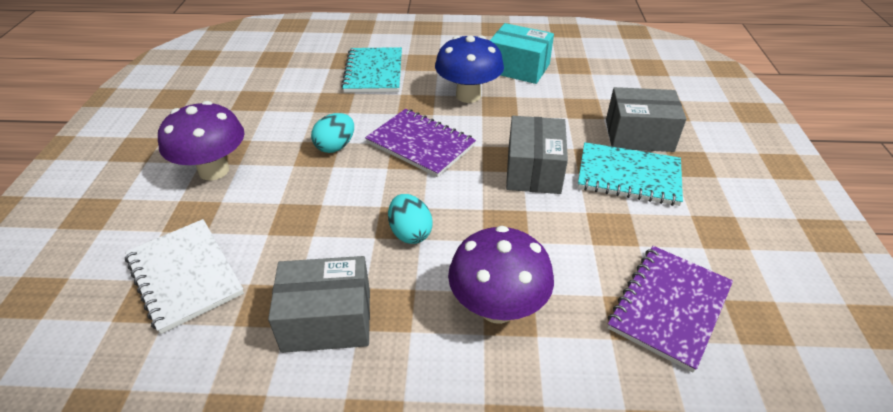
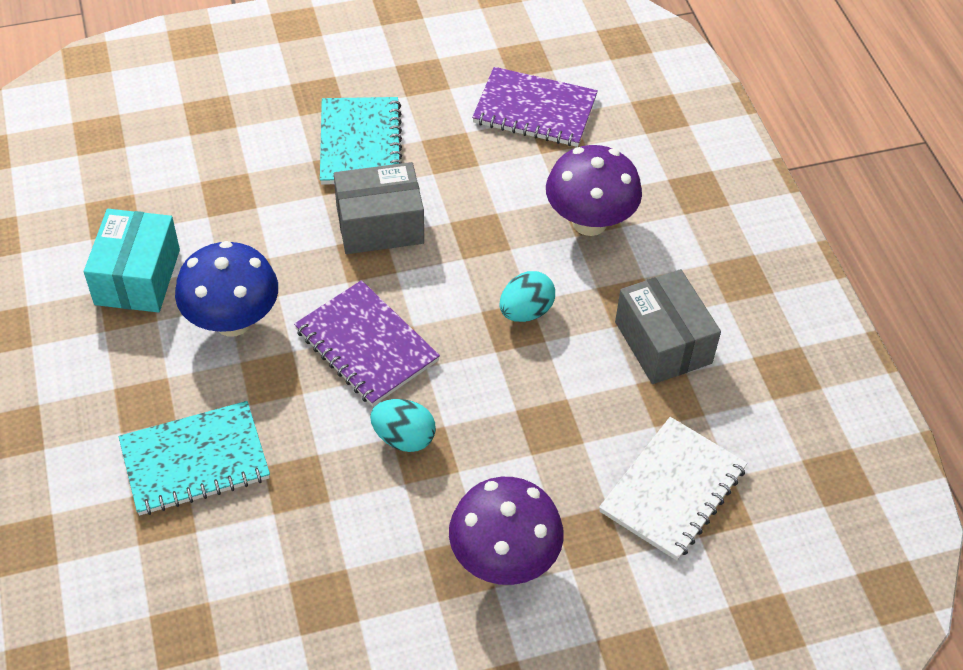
camera: 110 degrees left, 10 degrees up
purple notebook [365,109,476,177] -> purple notebook turned 60 degrees counterclockwise [294,280,440,406]
grey box [606,87,687,152] -> none

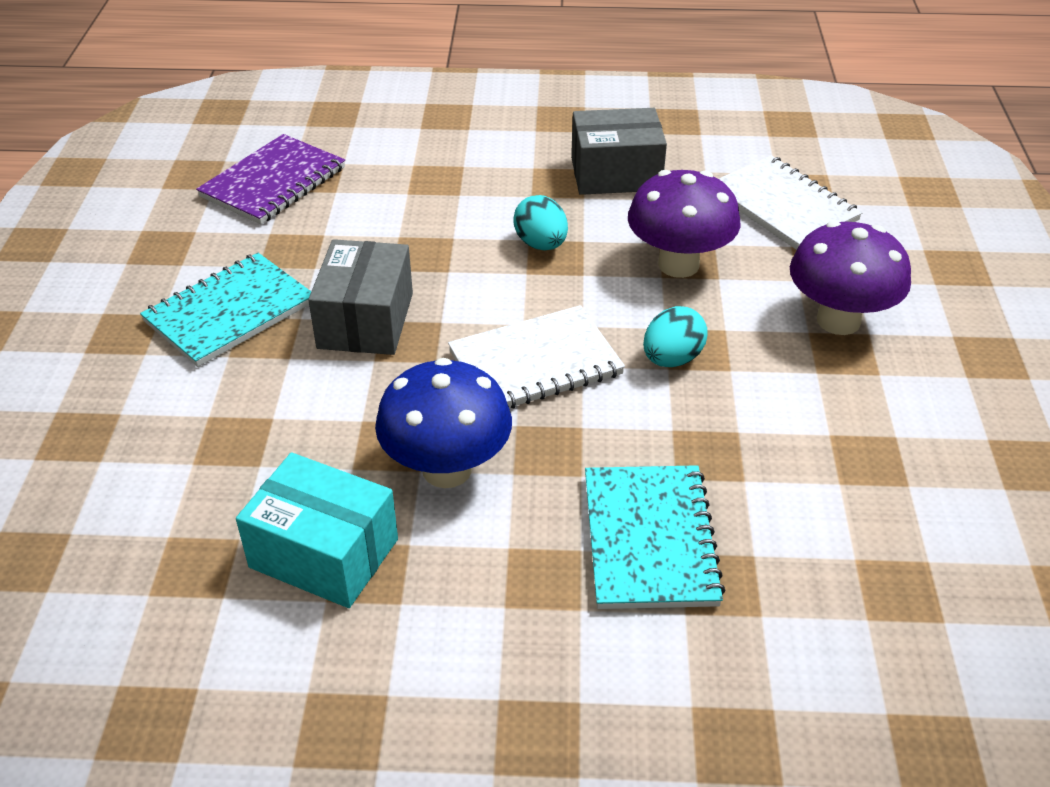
camera: 70 degrees left, 10 degrees down
purple notebook [294,280,440,406] -> white notebook [448,305,625,408]
turquoise notebook [320,97,402,185] -> turquoise notebook turned 60 degrees counterclockwise [140,253,311,367]
purple mushroom [546,145,642,236] -> purple mushroom moved to [628,170,741,278]

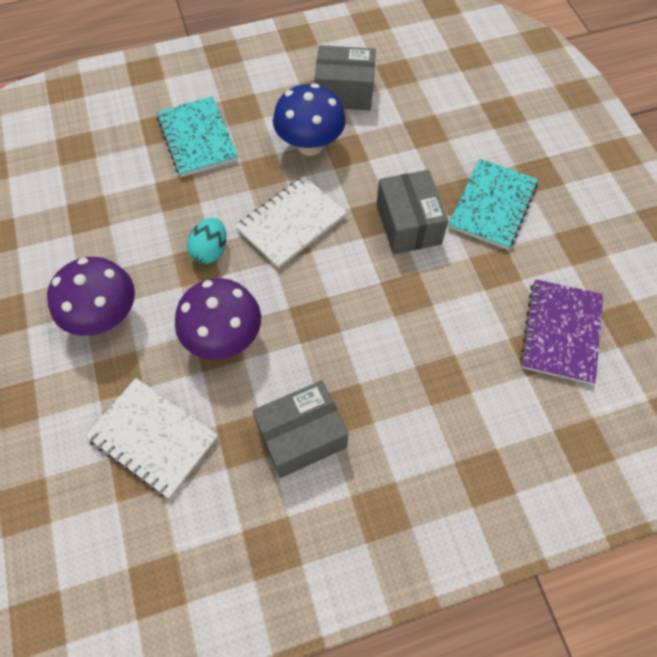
camera: 160 degrees right, 20 degrees up
turquoise box [236,452,398,608] -> grey box [314,45,376,110]
turquoise egg [513,195,568,250] -> none

